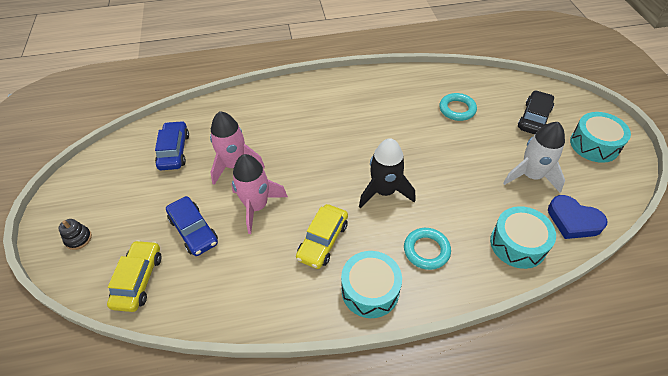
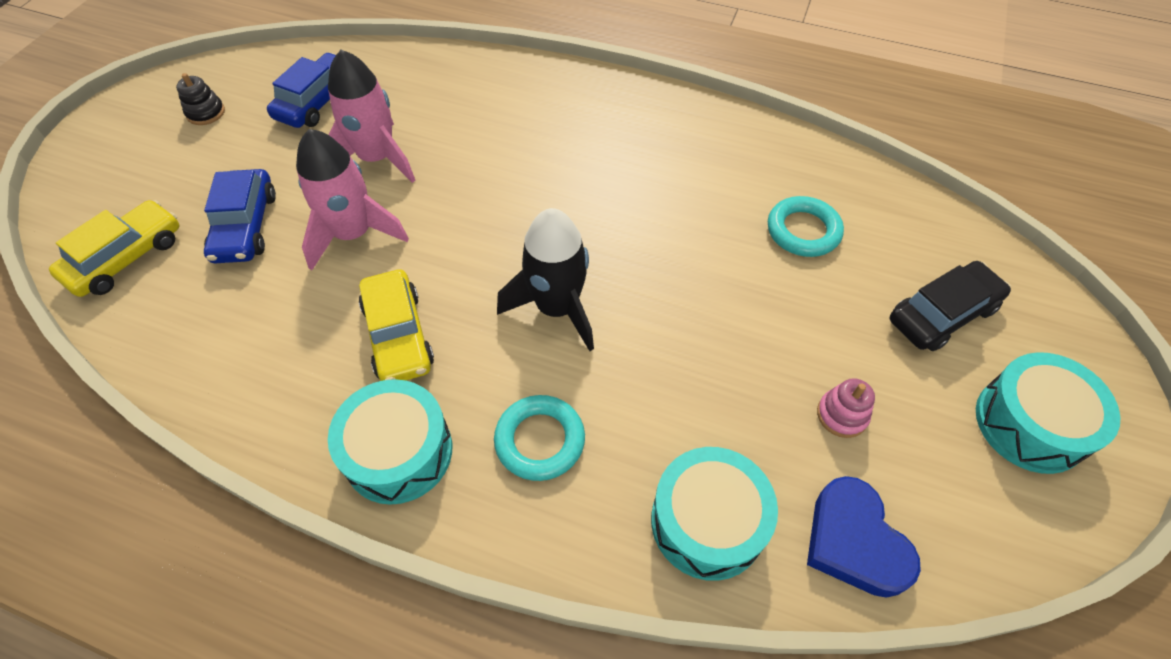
camera: 30 degrees right, 5 degrees up
black stacking toy [58,219,92,250] -> black stacking toy moved to [176,73,225,125]
yellow car [296,204,348,269] -> yellow car turned 75 degrees counterclockwise [359,269,434,381]
white rocket [503,122,565,193] -> pink stacking toy [817,378,875,438]

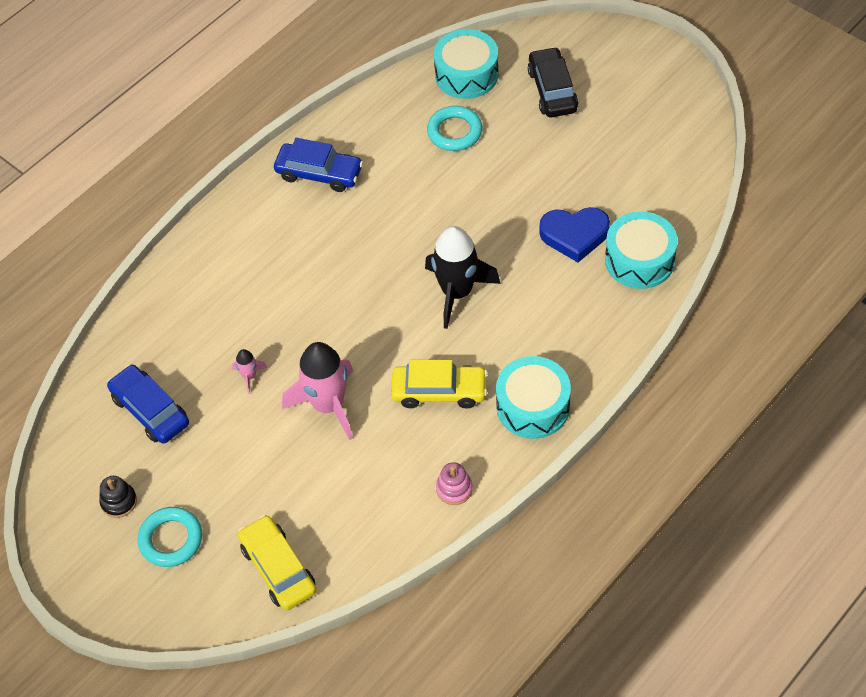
camera: 65 degrees left, 0 degrees up
blue car [204,169,276,263] -> blue car moved to [274,138,363,192]
pink rocket [328,50,415,183] -> pink rocket [232,349,268,394], size x0.44
turquoise ring [494,395,585,481] -> turquoise ring moved to [137,507,202,567]
blue heart [807,476,921,598] -> blue heart moved to [539,207,610,262]
pink stacking toy [817,378,875,438] -> pink stacking toy moved to [436,462,473,505]
turquoise drum [976,352,1120,474] -> turquoise drum moved to [434,29,498,99]

